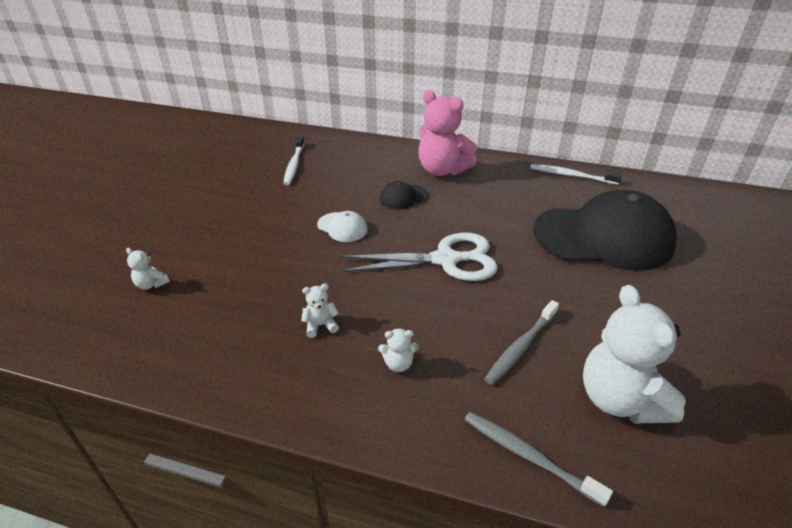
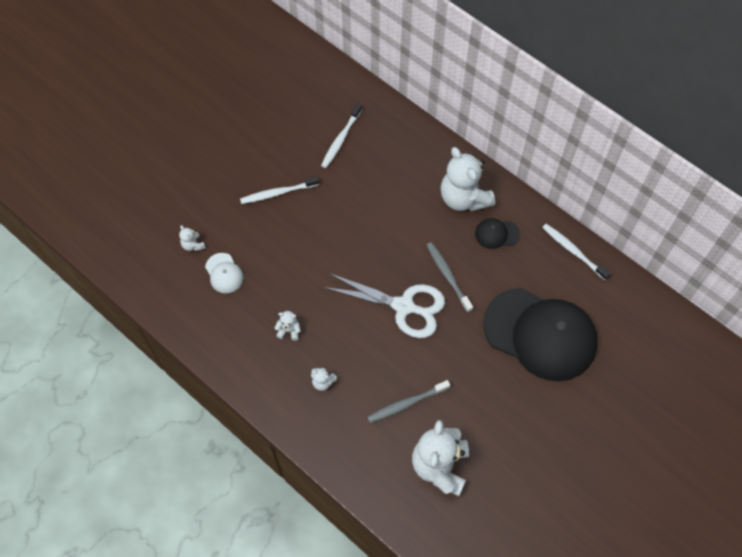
camera: 25 degrees right, 25 degrees up
white cap [317,211,368,242] -> white cap moved to [205,253,244,293]
black cap [380,181,428,210] -> black cap moved to [475,218,520,249]
pink teddy bear [418,90,477,176] -> white teddy bear [440,147,495,211]
grey toothbrush [464,412,613,507] -> grey toothbrush moved to [427,242,473,312]
none -> white toothbrush [240,176,319,204]

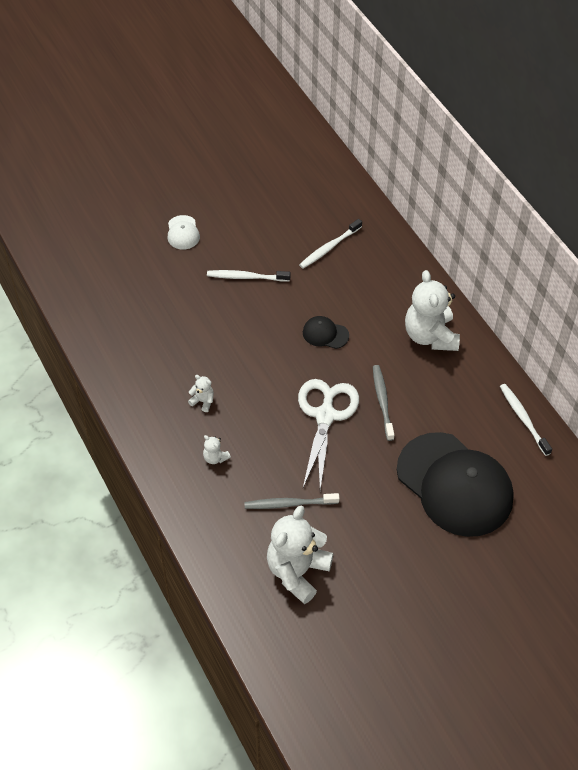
camera: 20 degrees right, 10 degrees down
white teddy bear [179,225,205,251] -> none
white cap [205,253,244,293] -> white cap moved to [167,215,200,250]
white scissors [323,273,445,338] -> white scissors turned 120 degrees counterclockwise [298,379,359,490]
black cap [475,218,520,249] -> black cap moved to [303,316,349,349]

